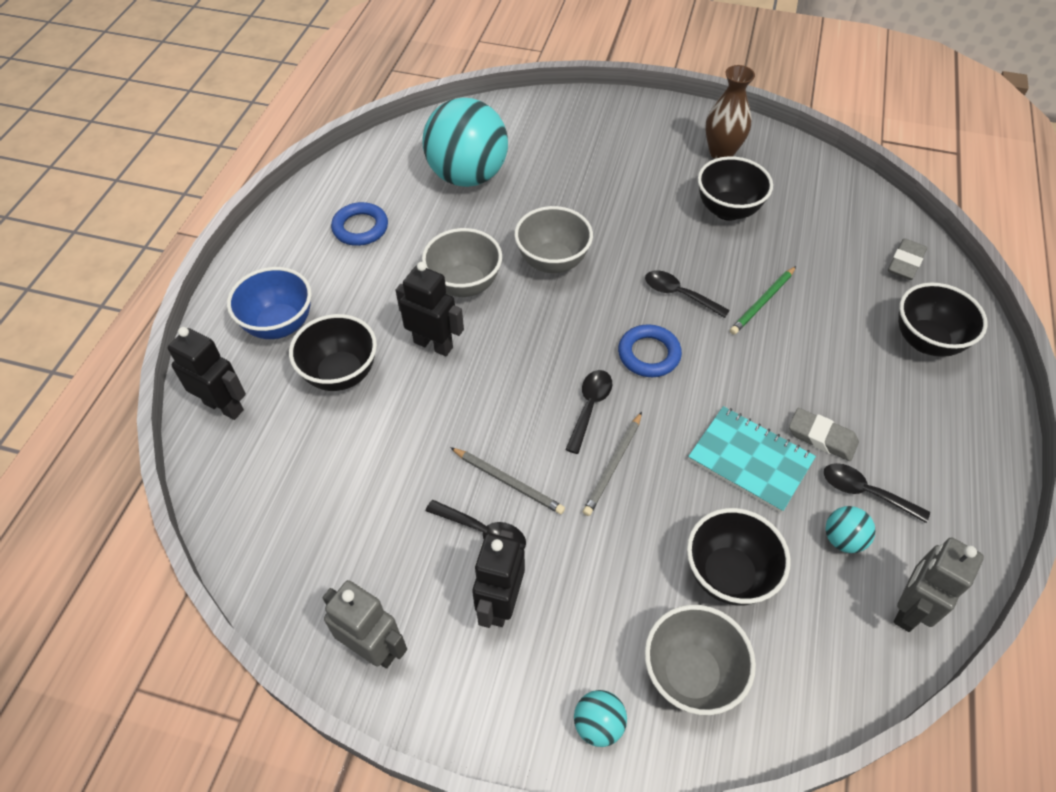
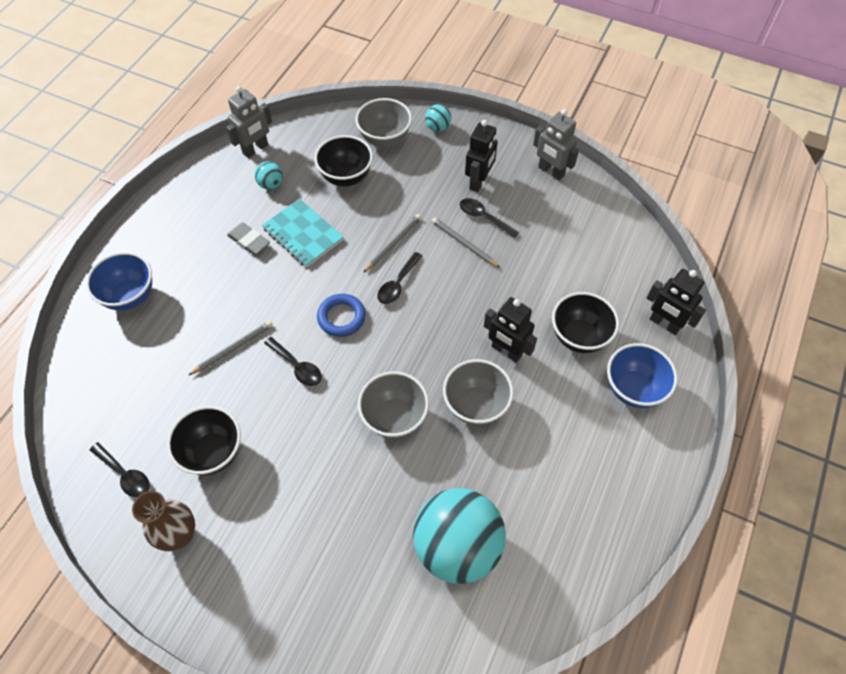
camera: 170 degrees left, 5 degrees up
blue ring [331,202,388,246] -> none
green pencil [730,266,796,335] -> grey pencil [189,321,273,375]
black spoon [824,463,930,523] -> black spoon moved to [90,442,150,497]
grey eraser [888,238,927,280] -> none
black bowl [898,283,988,357] -> blue bowl [86,252,152,311]

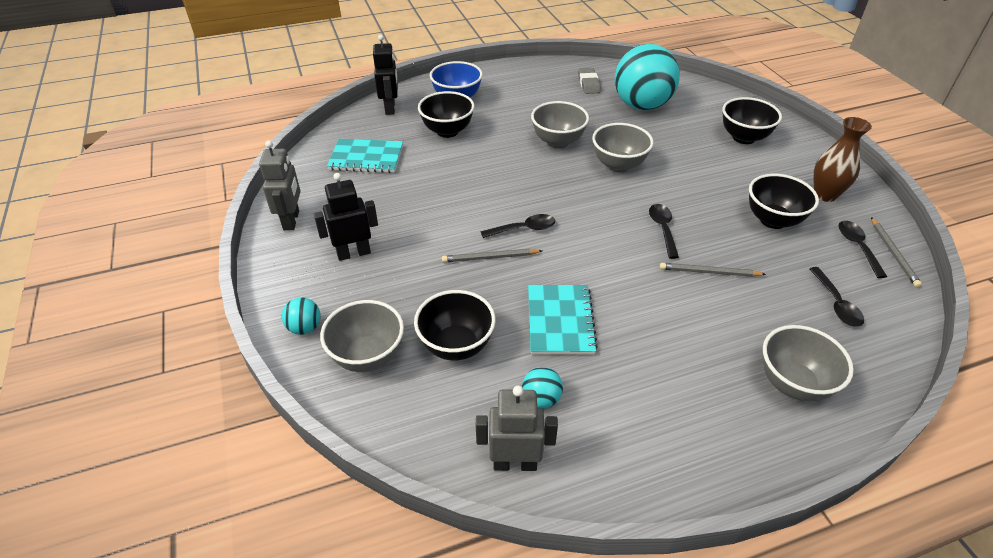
camera: 135 degrees left, 15 degrees down
blue bowl [86,252,152,311] -> grey bowl [763,325,854,402]
grey eraser [227,222,270,255] -> grey eraser moved to [578,68,601,94]
blue ring [317,294,366,337] -> none
grey pencil [432,218,500,268] -> grey pencil moved to [871,217,922,288]
black spoon [460,198,519,238] -> black spoon moved to [809,267,864,327]
black robot [484,297,537,363] -> none
none -> turquoise notebook [327,139,403,173]
none -> black bowl [722,97,782,144]

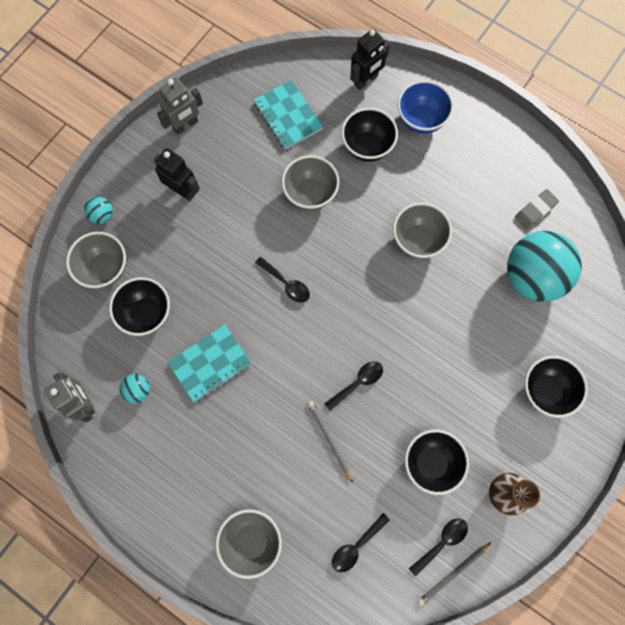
camera: 55 degrees right, 30 degrees up
grey pencil [442,249,542,262] -> none
grey bowl [592,123,654,173] -> grey bowl moved to [282,155,339,210]

